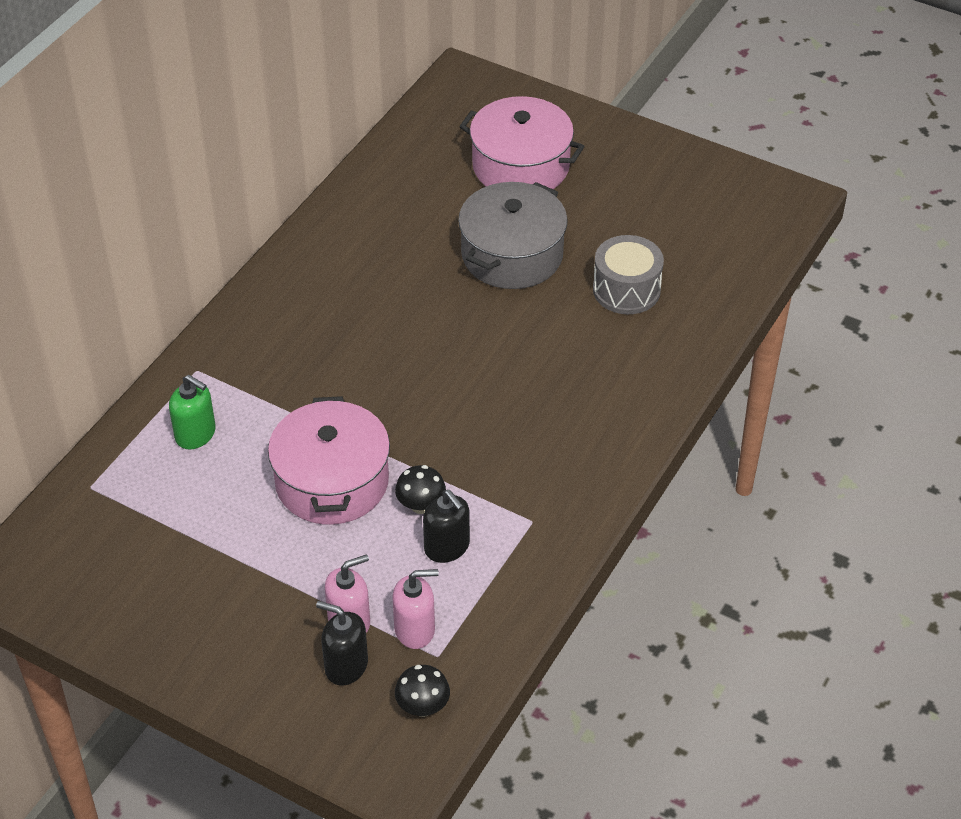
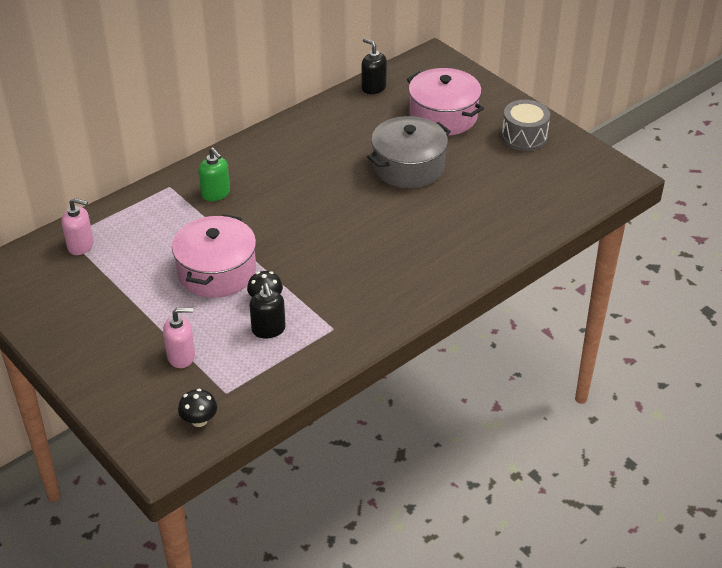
camera: 20 degrees right, 5 degrees down
green soap dispenser [169,375,216,450] -> green soap dispenser moved to [198,148,230,201]
black soap dispenser [316,601,368,685] -> black soap dispenser moved to [361,38,387,94]
pink soap dispenser [392,569,439,649] -> pink soap dispenser moved to [62,198,94,255]
grey drum [593,235,664,314] -> grey drum moved to [502,100,550,151]

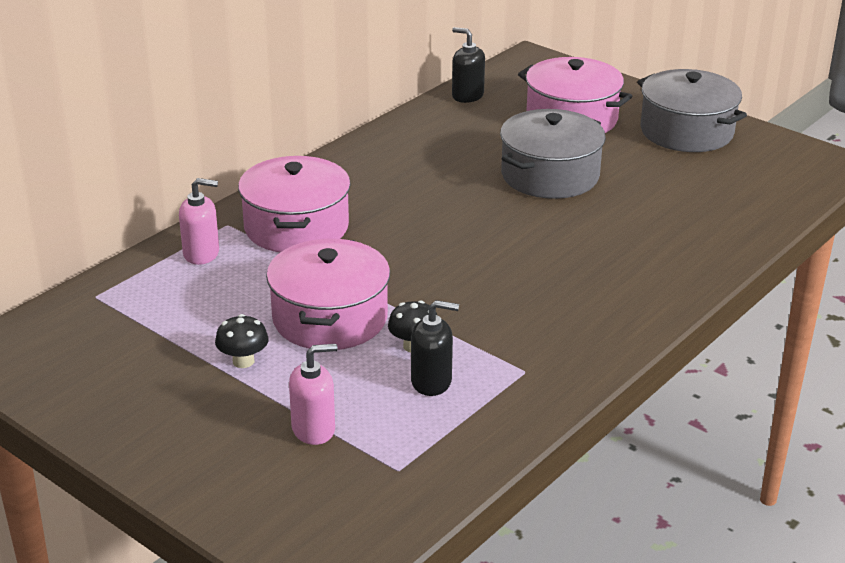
camera: 10 degrees left, 10 degrees down
pink soap dispenser [62,198,94,255] -> pink soap dispenser moved to [179,178,219,265]
black mushroom [178,389,217,427] -> black mushroom moved to [215,314,269,368]
green soap dispenser [198,148,230,201] -> pink pot [238,156,351,253]
black soap dispenser [249,283,286,339] -> black soap dispenser turned 60 degrees counterclockwise [411,300,459,396]
grey drum [502,100,550,151] -> grey pot [637,69,747,152]

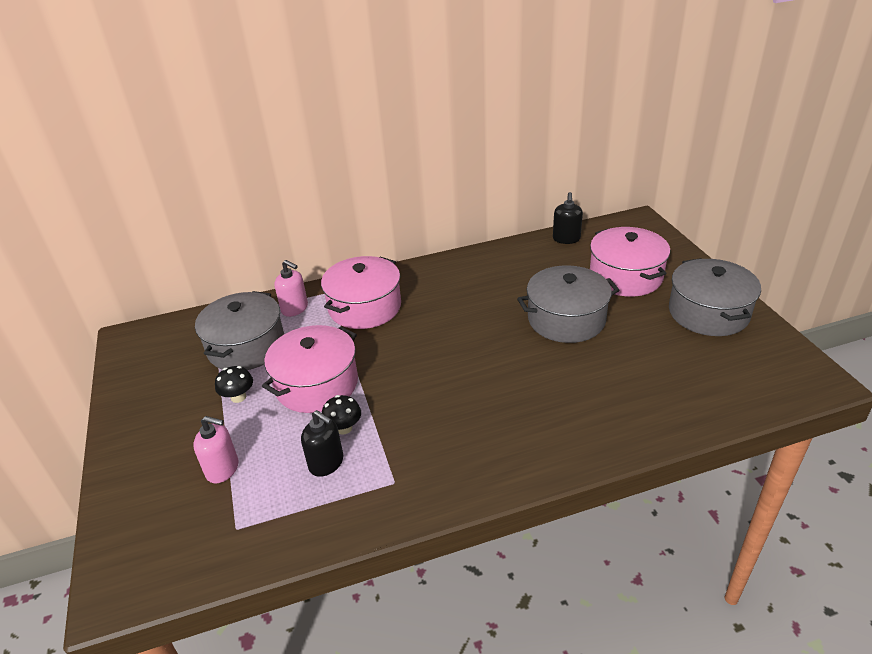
camera: 35 degrees right, 5 degrees up
black soap dispenser [452,27,485,103] -> black soap dispenser turned 150 degrees counterclockwise [553,192,583,244]
none -> grey pot [195,291,284,370]

